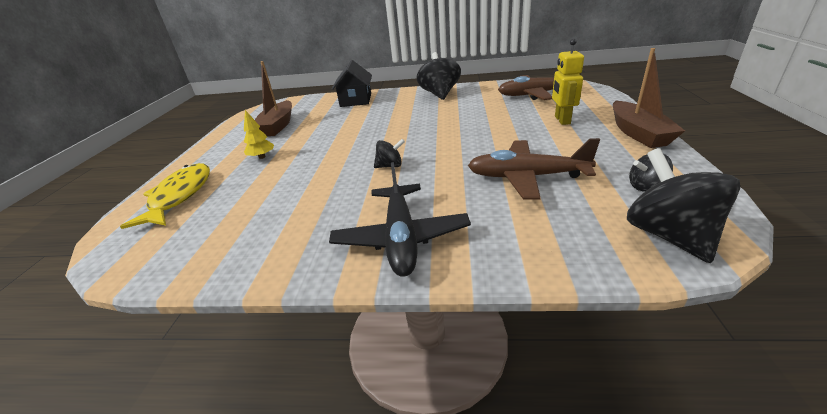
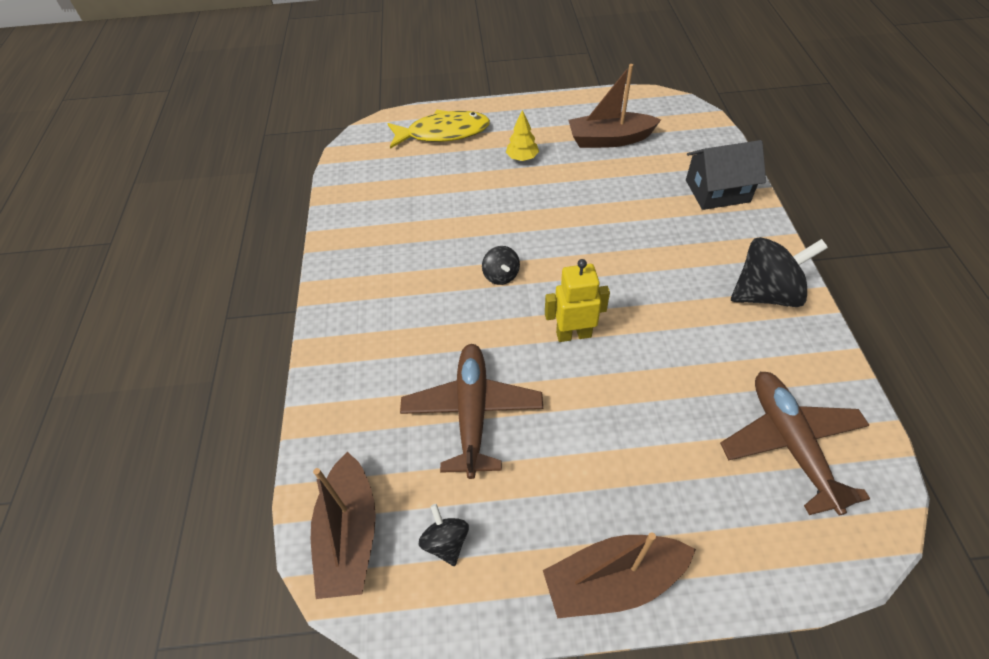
camera: 80 degrees right, 20 degrees up
black plane [329,162,471,277] -> none
yellow robot [552,39,584,125] -> yellow robot moved to [545,259,610,342]
black spinning top [627,148,740,263] -> brown boat [311,452,376,599]

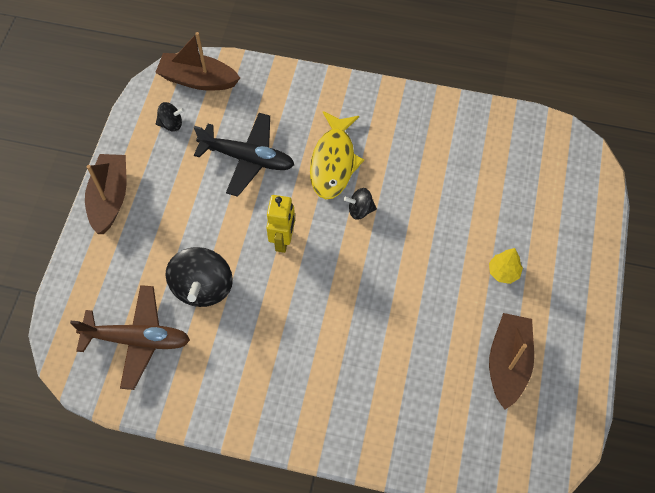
camera: 105 degrees right, 10 degrees up
yellow fish [388,110,490,149] -> yellow fish moved to [310,111,364,199]
brown plane [400,344,543,479] -> black plane [194,113,294,197]
black house [686,140,766,210] -> none
black spinning top [731,237,828,307] -> black spinning top moved to [166,247,233,307]

